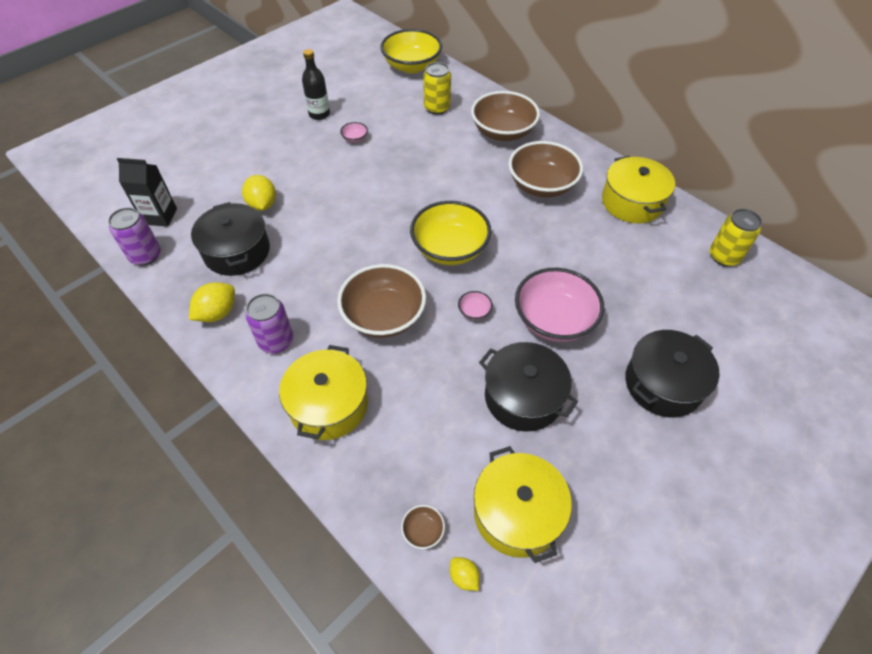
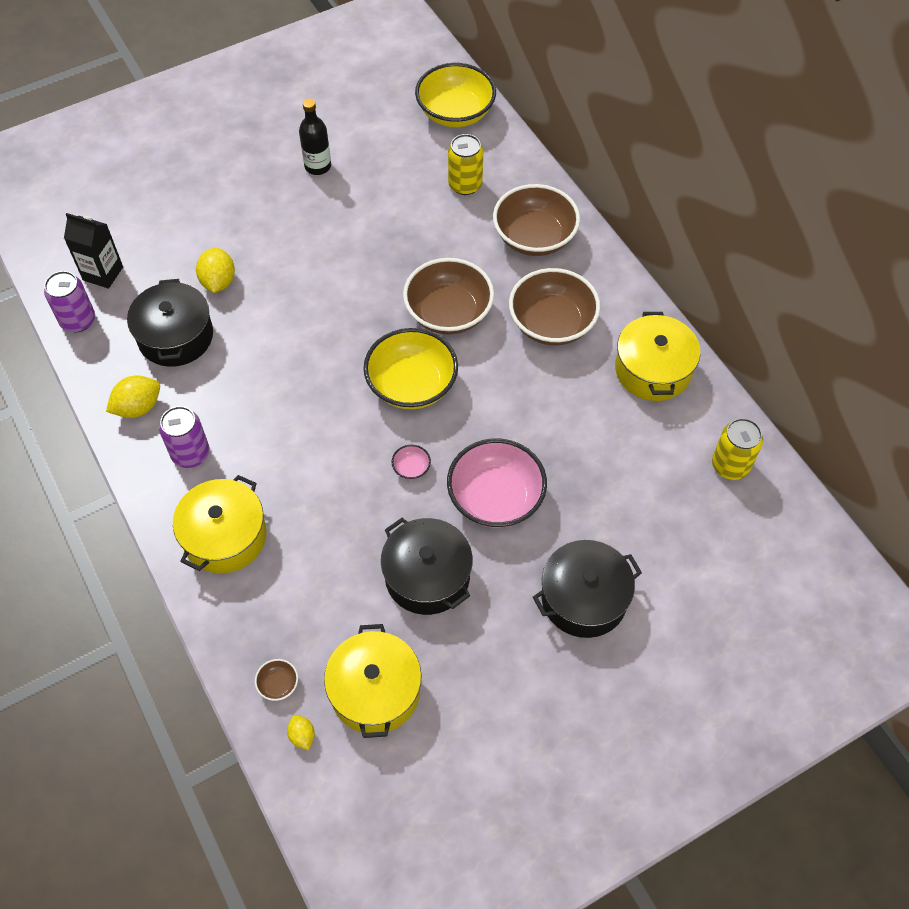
camera: 15 degrees right, 5 degrees up
brown bowl [337,264,426,338] -> brown bowl moved to [403,258,494,335]
pink bowl [340,122,368,143] -> none

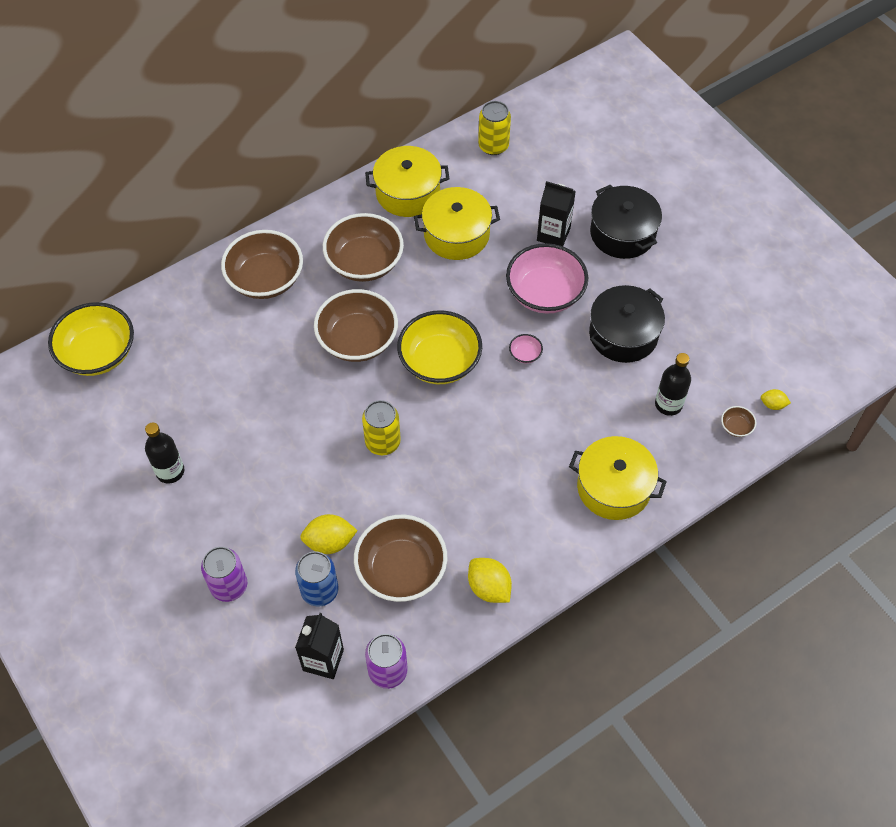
camera: 95 degrees left, 0 degrees up
black pot [127,279,213,367] -> brown bowl [354,515,447,602]
purple can [159,406,209,468] -> purple can moved to [201,547,247,602]
yellow lemon [287,715,315,750] -> yellow lemon turned 45 degrees clockwise [761,389,791,410]
yellow pot [324,624,422,738] -> yellow pot moved to [414,187,500,260]
yellow can [448,134,483,195] -> yellow can moved to [362,400,401,455]
none -> blue can [295,551,338,607]
none -> black carton [537,181,576,246]
none -> black bottle [655,353,691,416]

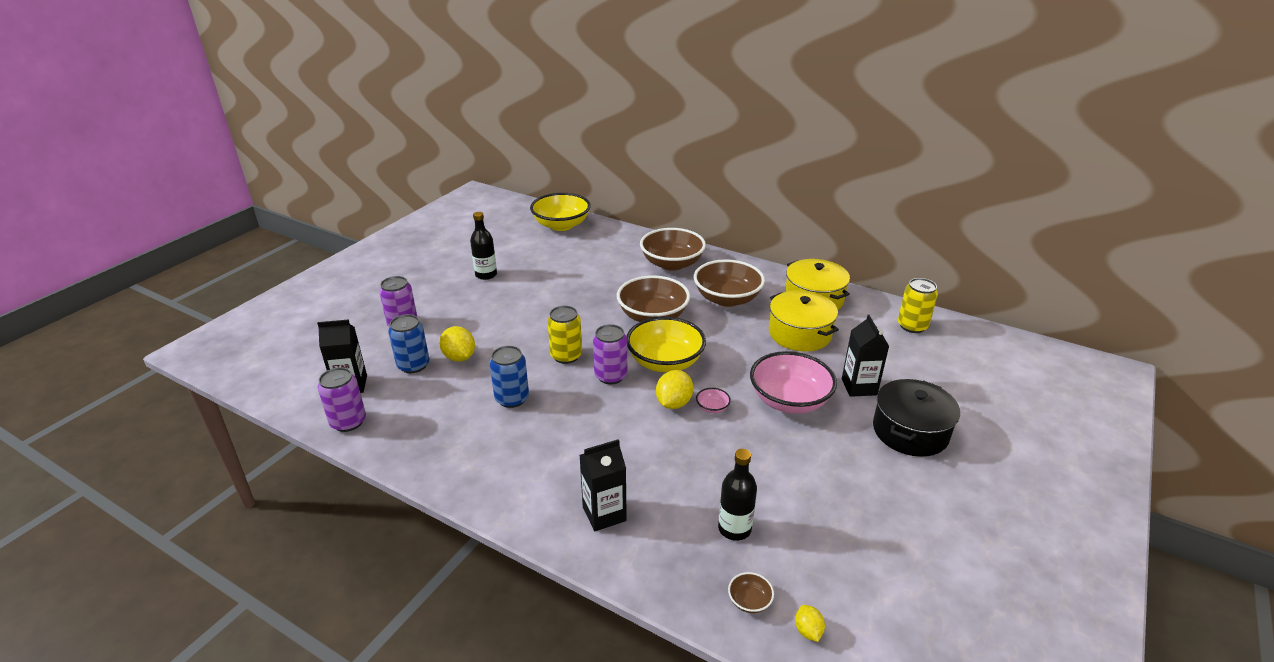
camera: 65 degrees right, 25 degrees down
brown bowl [354,515,447,602] -> none
yellow lemon [468,558,512,603] -> yellow lemon moved to [656,370,693,409]
yellow pot [569,436,667,520] -> black carton [580,439,627,531]
black pot [589,285,665,363] -> none
none -> blue can [490,346,529,408]
none -> purple can [593,324,627,384]

